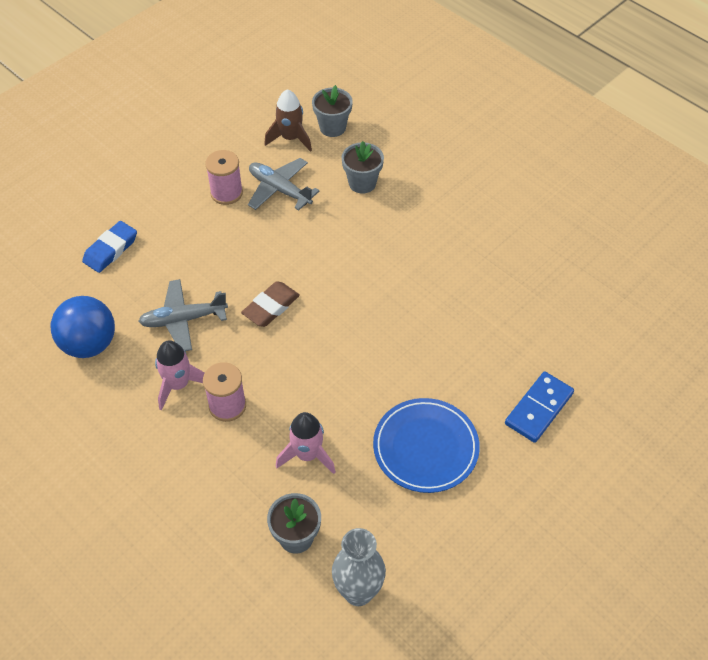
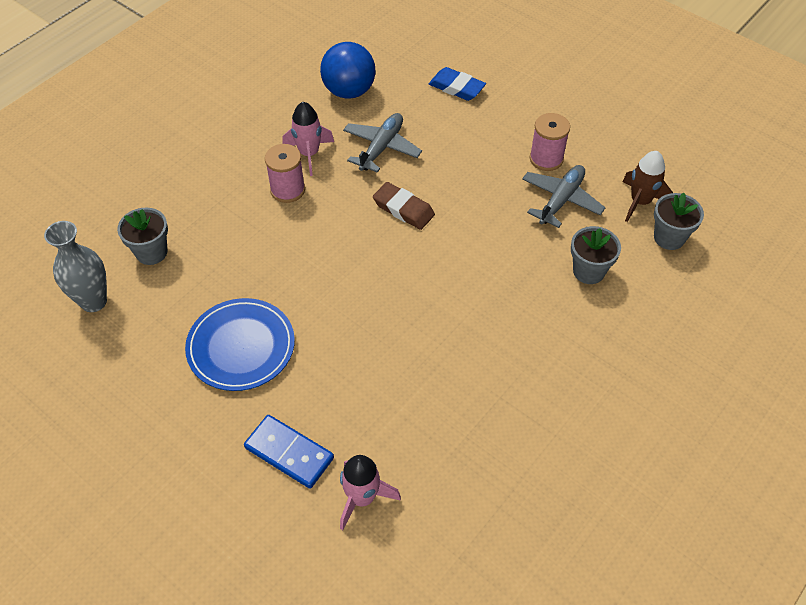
camera: 85 degrees right, 0 degrees up
grey plane [138,279,228,351] -> grey plane turned 45 degrees clockwise [343,113,422,173]
pink rocket [276,412,336,474] -> pink rocket moved to [340,455,401,530]

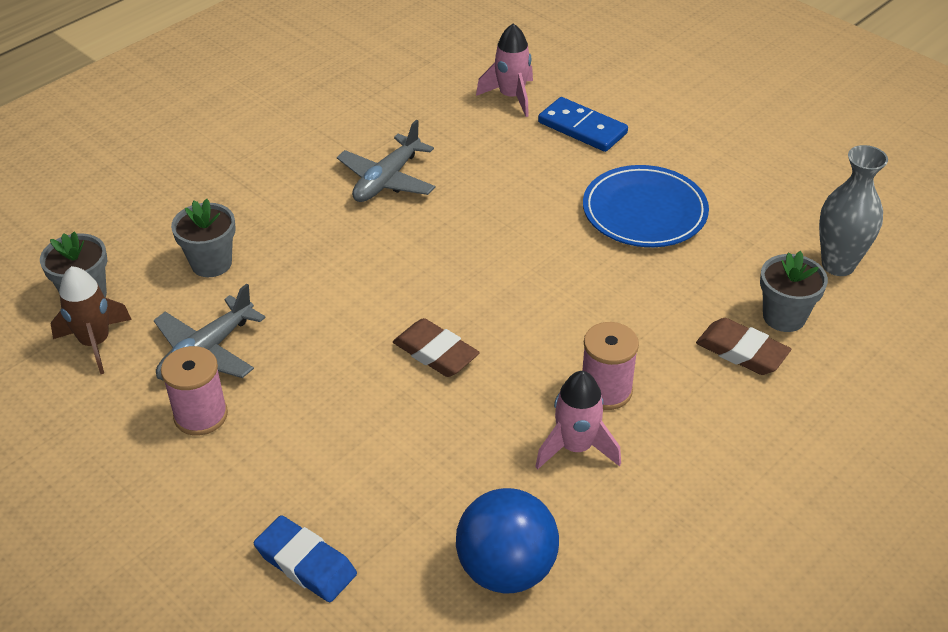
camera: 175 degrees left, 10 degrees down
grey plane [343,113,422,173] -> grey plane moved to [337,120,435,202]
none -> brown eraser [696,318,791,375]

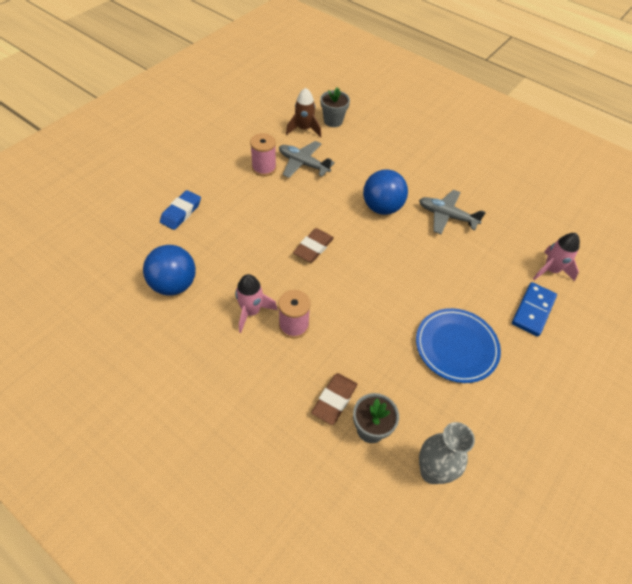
camera: 80 degrees right, 10 degrees up
grey flower pot [171,199,236,277] -> none
none -> blue ball [363,169,408,215]

